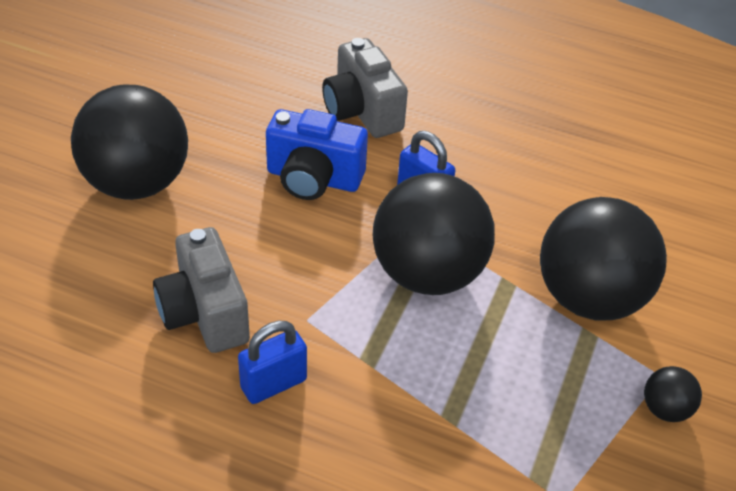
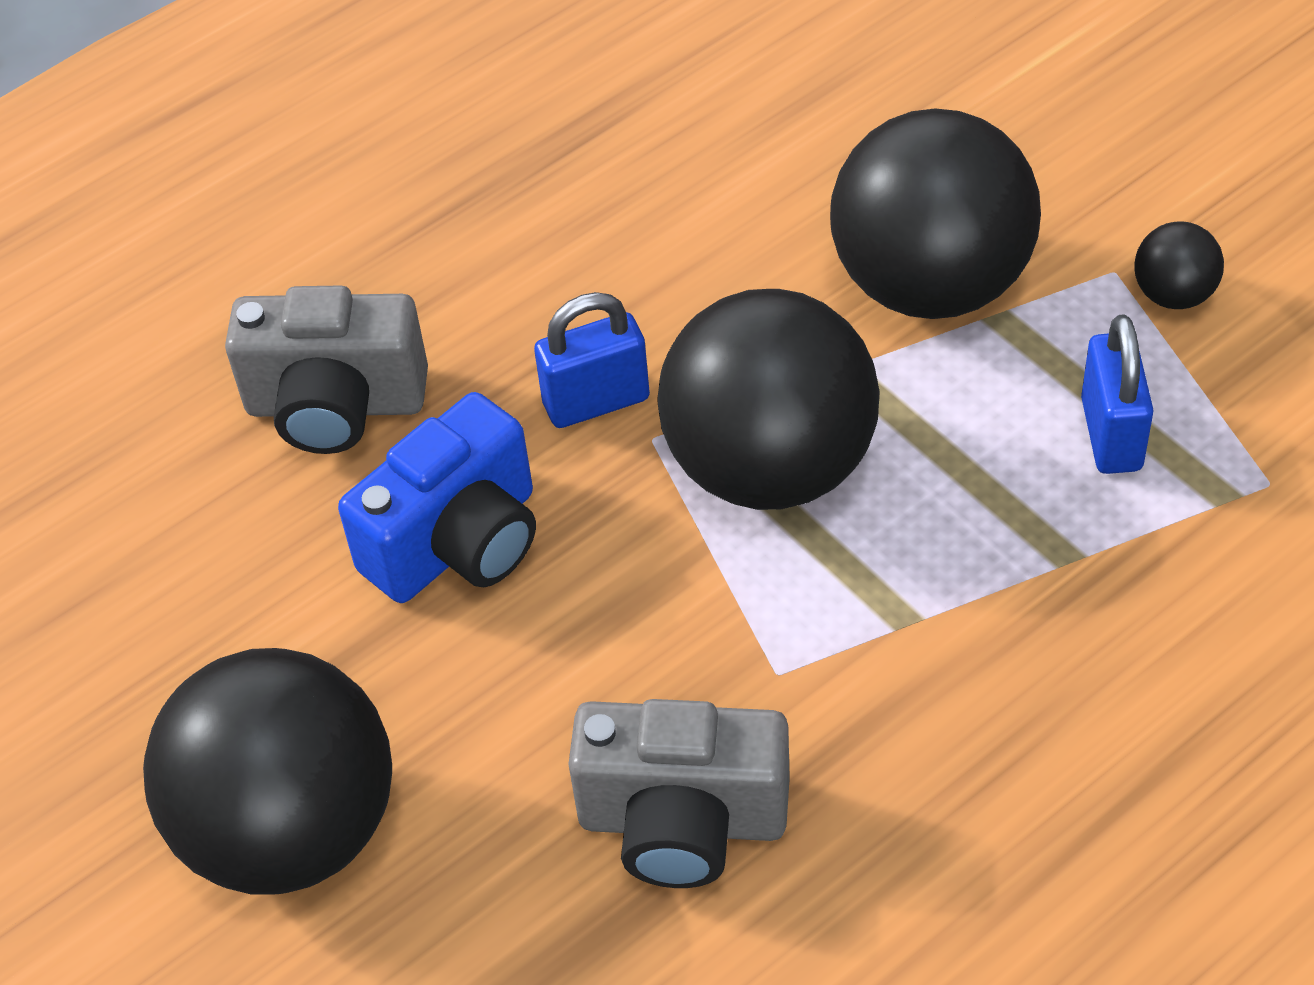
camera: 55 degrees left, 5 degrees up
blue padlock [238,321,307,404] -> blue padlock moved to [1081,314,1154,474]

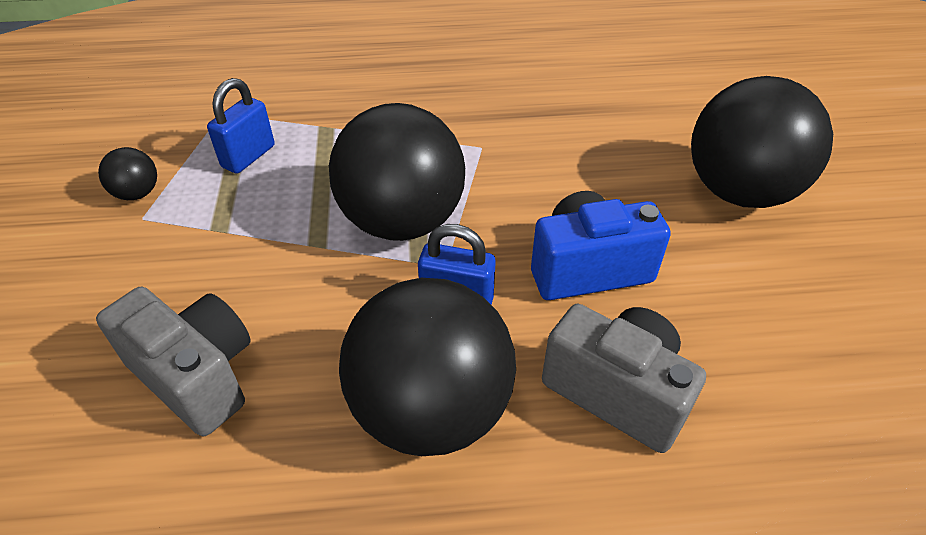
camera: 150 degrees left, 5 degrees down
grey camera [568,699,790,888] -> grey camera moved to [96,287,251,436]
black ball [830,108,1041,319] -> black ball moved to [339,278,516,456]

